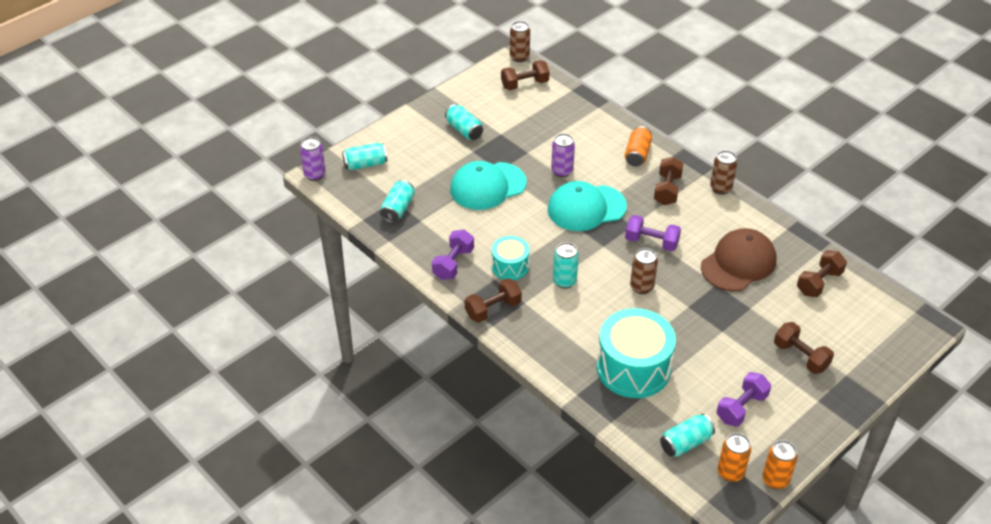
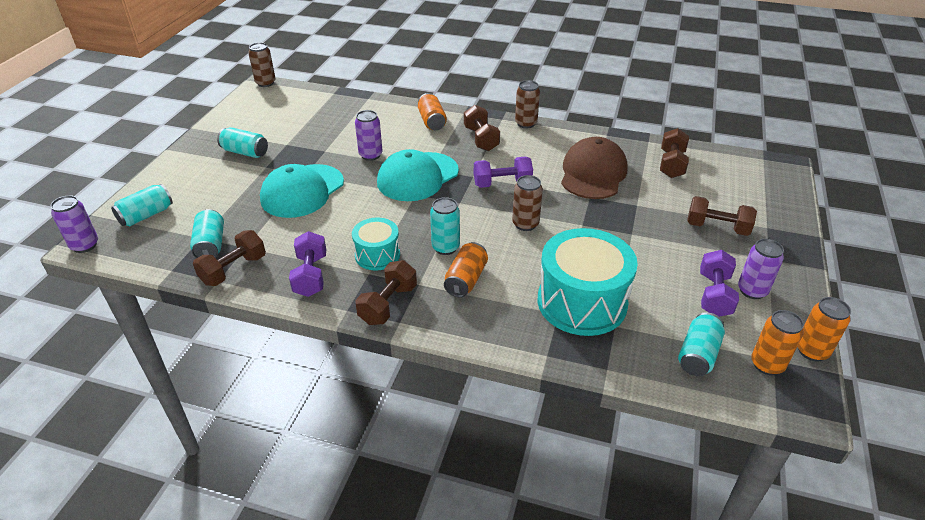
camera: 30 degrees left, 5 degrees down
brown dumbbell [501,60,549,90] -> brown dumbbell moved to [193,230,266,286]
none -> orange can [444,242,488,298]
none -> purple can [738,239,784,299]

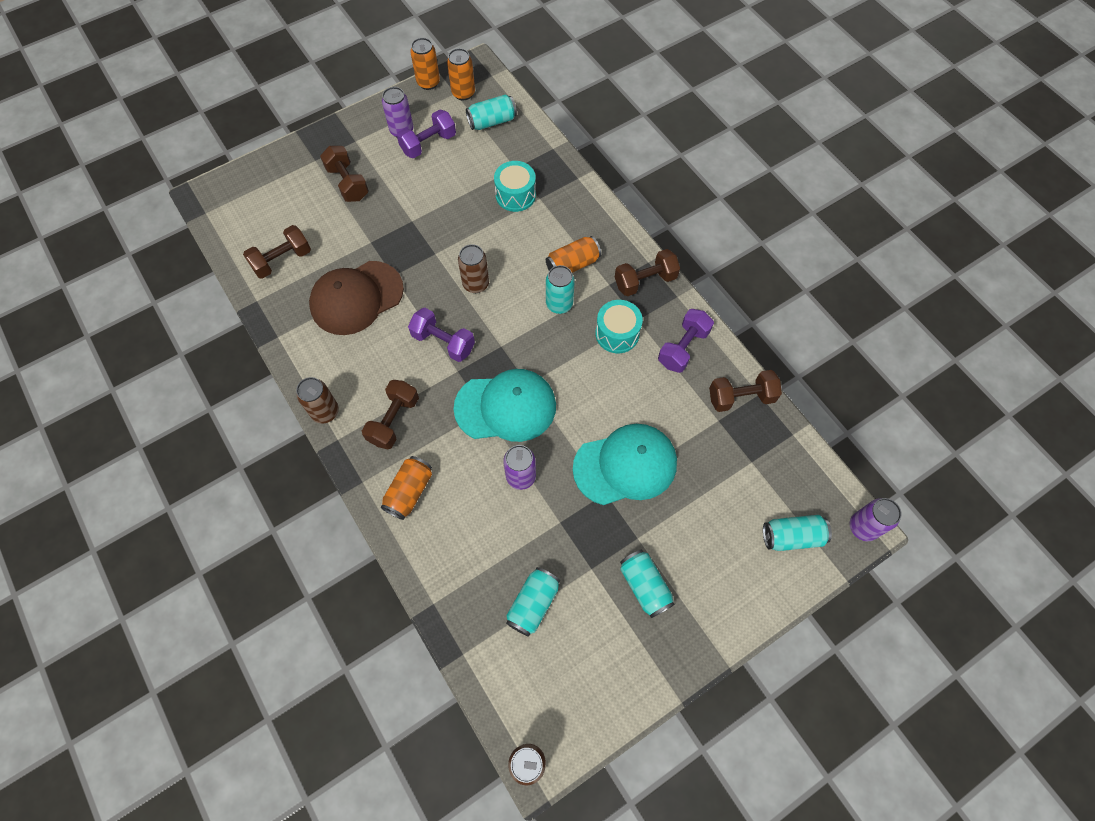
camera: 140 degrees left, 25 degrees up
turquoise can [190,209,224,258] -> turquoise can moved to [506,567,560,637]
turquoise drum [538,228,638,336] -> turquoise drum [494,161,536,212], size x0.55

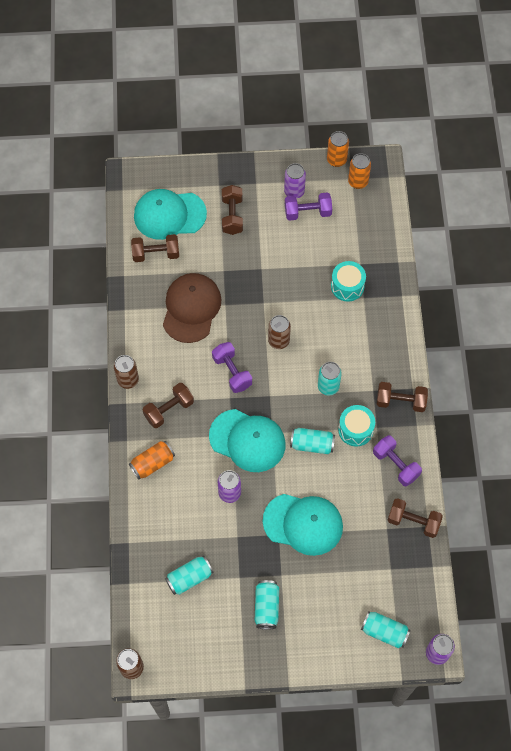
camera: 30 degrees right, 0 degrees up
brown cap [309,261,404,335] -> brown cap turned 105 degrees clockwise [163,273,222,343]
turquoise can [466,94,517,130] -> turquoise can moved to [290,428,335,454]
orange can [546,236,601,273] -> none
purple dumbbell [658,309,714,373] -> purple dumbbell turned 75 degrees clockwise [373,435,422,487]
none -> turquoise cap [134,189,207,240]

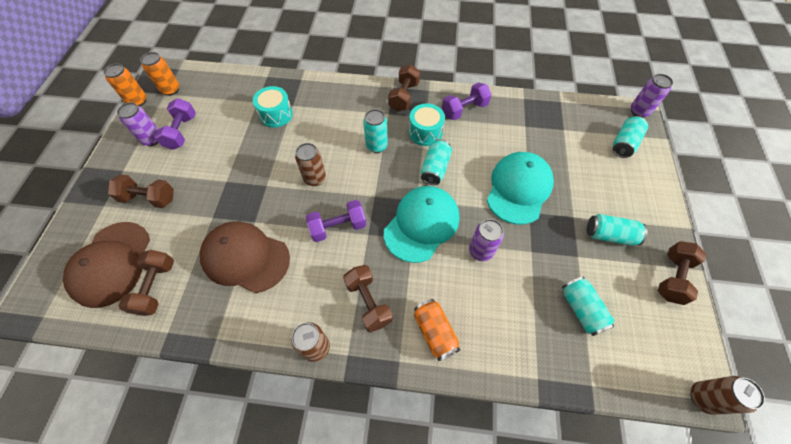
camera: 80 degrees left, 5 degrees down
turquoise cap [134,189,207,240] -> brown cap [63,222,150,308]
brown dumbbell [388,498,443,538] -> brown dumbbell moved to [658,241,706,305]

